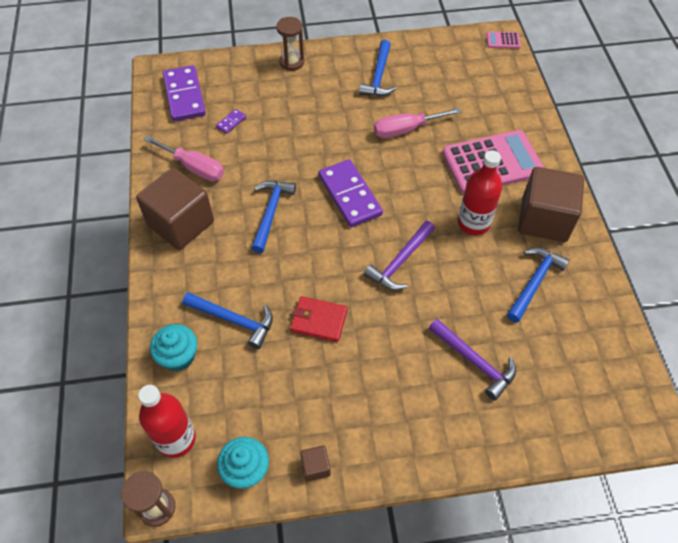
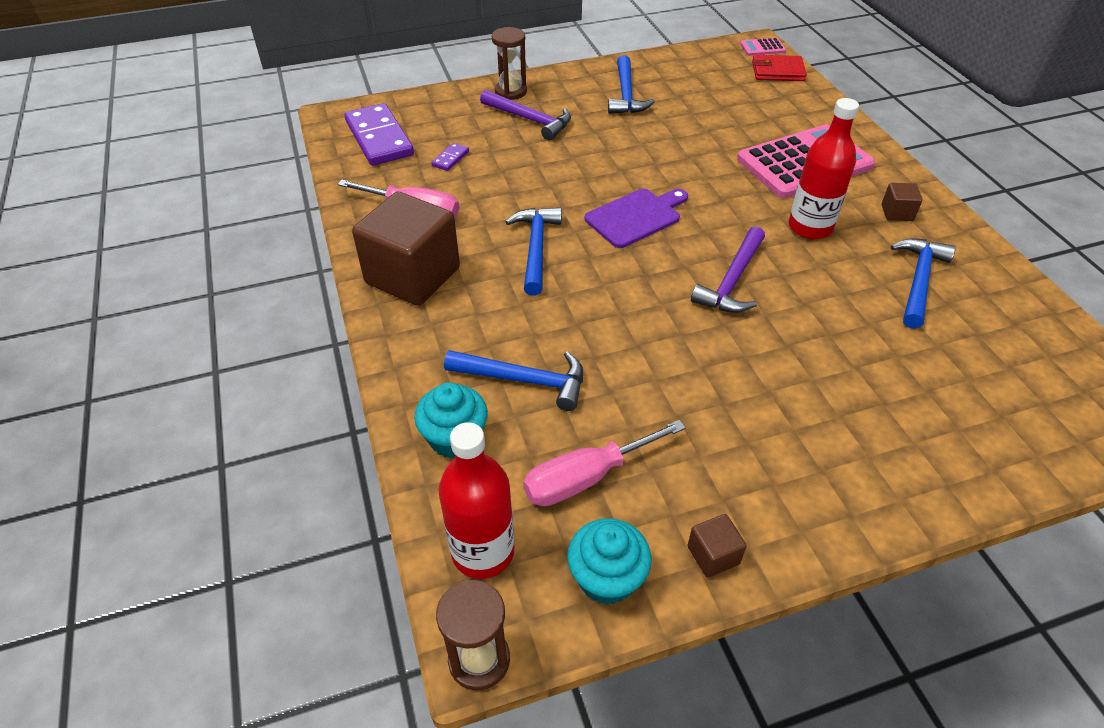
camera: 10 degrees left, 10 degrees down
red wallet [290,296,348,342] -> red wallet moved to [752,55,807,81]
purple domino [318,159,383,227] -> purple cutting board [585,189,688,248]
pink screwdriver [374,108,461,138] -> pink screwdriver moved to [523,420,686,506]
purple hammer [428,319,516,400] -> purple hammer moved to [480,90,571,140]
brown cube [518,167,584,242] -> brown cube [882,183,923,221], size x0.42

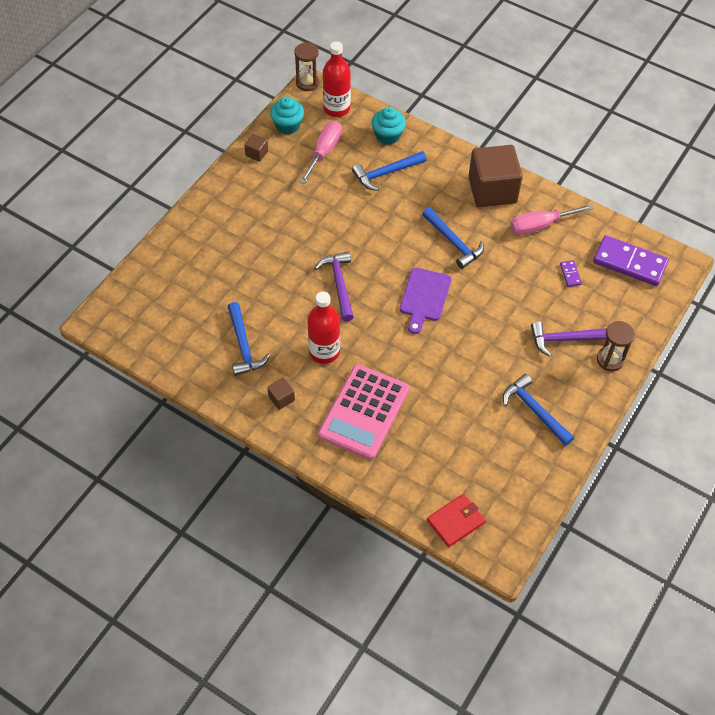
camera: 140 degrees right, 10 degrees up
pink calculator [740,38,786,56] -> none

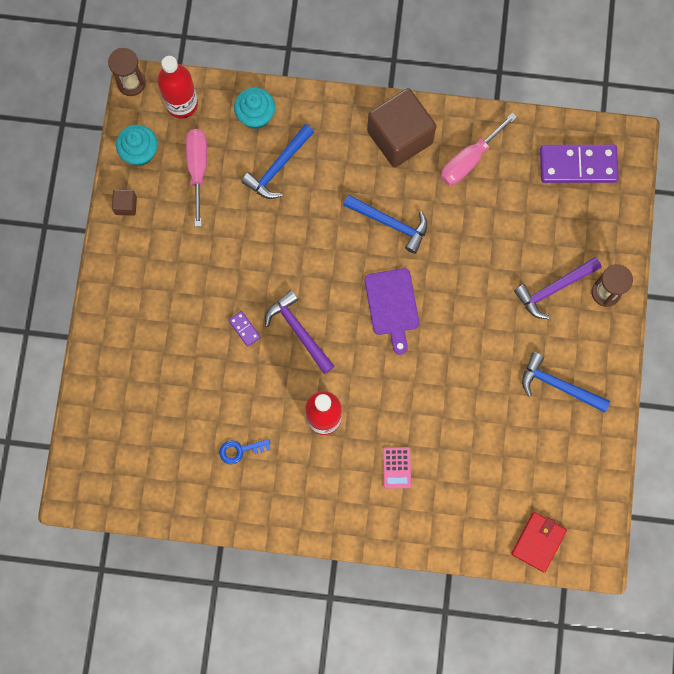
camera: 25 degrees left, 20 degrees up
blue hammer [228,302,270,376] -> blue key [219,439,271,464]
brown cube [267,378,295,410] -> none
pink calculator [318,364,409,460] -> pink calculator [383,447,411,489], size x0.41
purple domino [560,260,582,287] -> purple domino moved to [228,311,261,347]

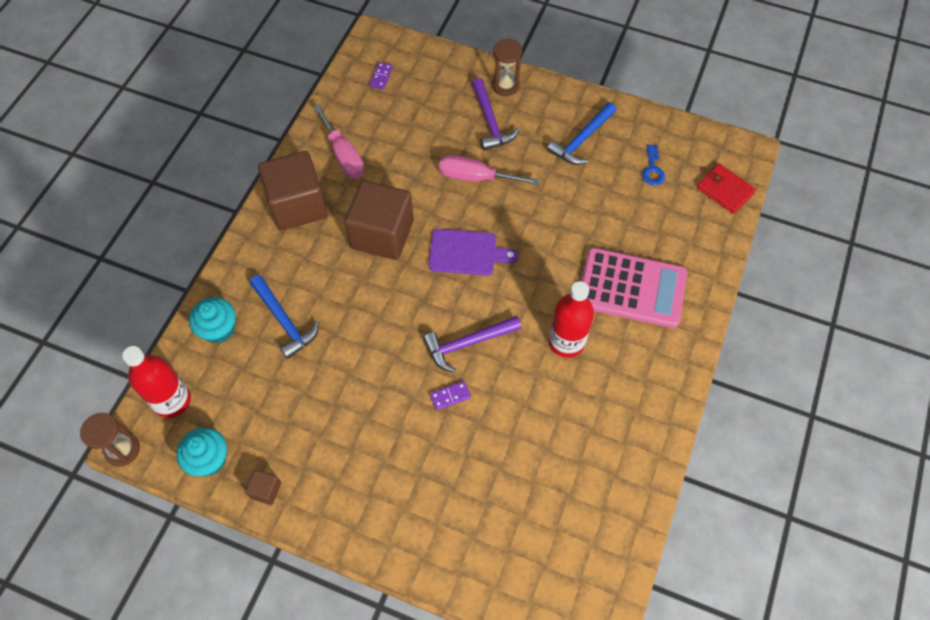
camera: 75 degrees left, 15 degrees down
pink screwdriver [186,129,207,227] -> pink screwdriver moved to [439,155,539,185]
blue key [219,439,271,464] -> blue key moved to [642,145,665,186]
blue hammer [343,194,428,254] -> brown cube [344,180,414,260]
pink calculator [383,447,411,489] -> pink calculator [582,248,687,328], size x2.41
purple domino [540,145,619,183] -> purple domino [370,62,393,89], size x0.43

